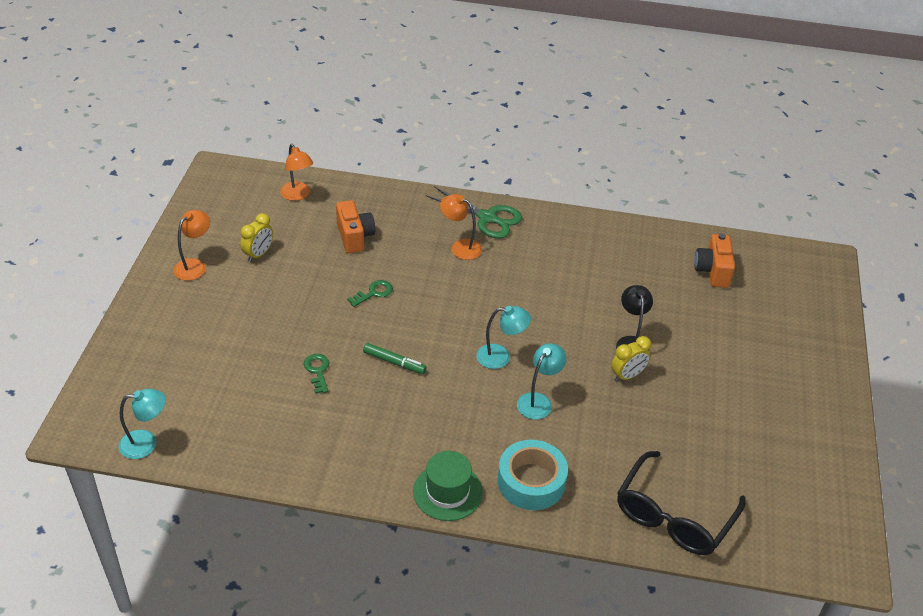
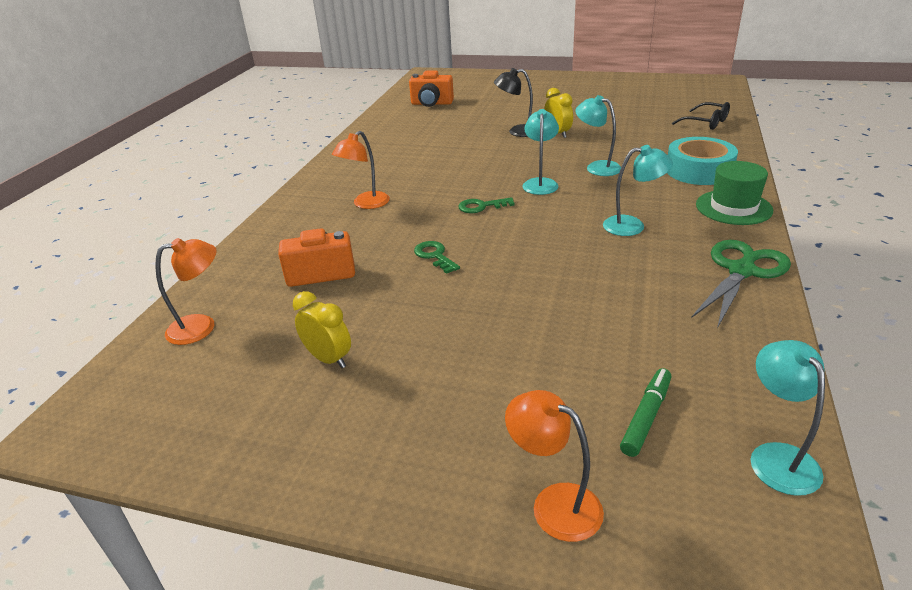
camera: 80 degrees left, 10 degrees down
orange lamp [173,210,210,281] -> orange lamp moved to [505,390,604,542]
green key [304,354,329,394] -> green key moved to [458,197,515,213]
green marker [363,343,427,374] -> green marker moved to [620,368,671,457]
green scissors [426,186,522,239] -> green scissors moved to [691,240,791,328]
black glasses [617,451,746,555] -> black glasses [672,102,730,130], size x0.55
none -> turquoise lamp [603,145,673,236]

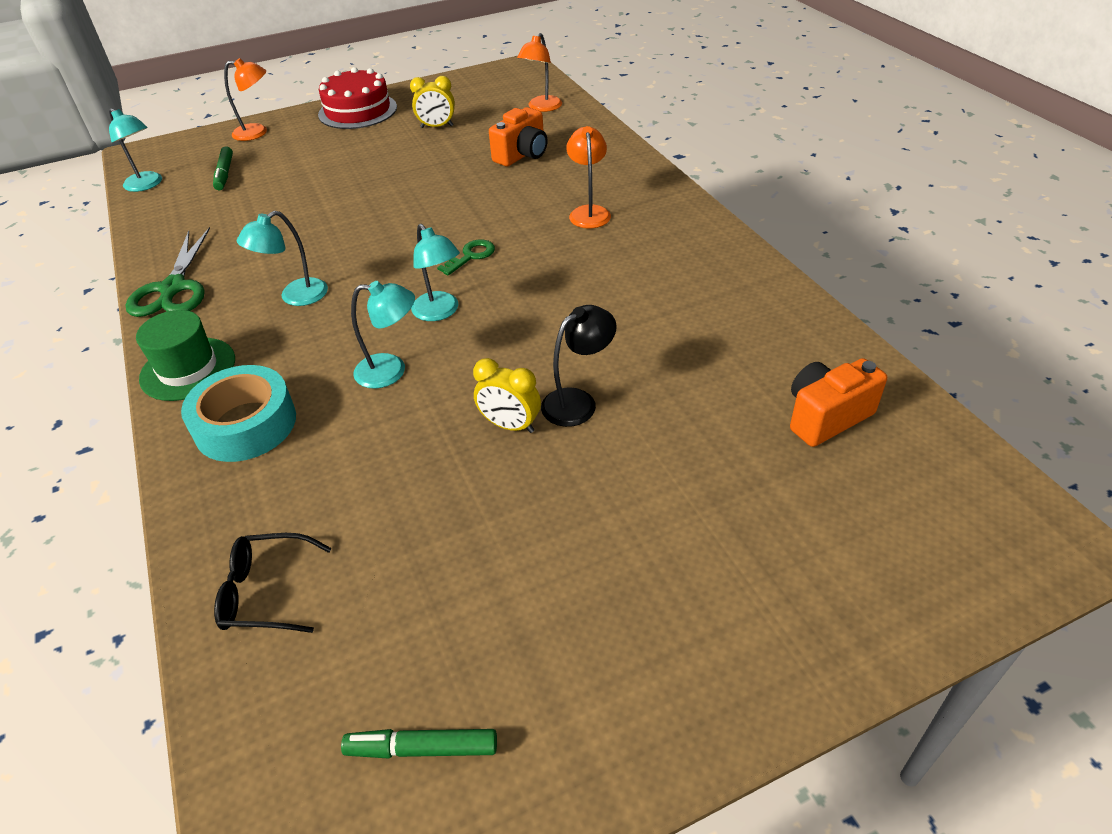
camera: 140 degrees right, 10 degrees up
green key [414,241,460,274] -> none
none -> red cake [318,67,397,129]
none -> green marker [341,729,497,759]

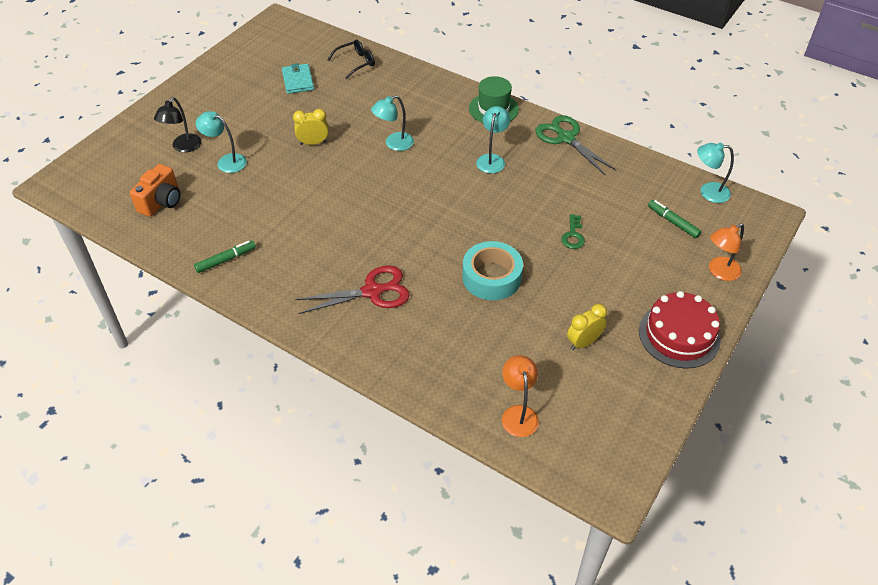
camera: 145 degrees right, 5 degrees up
turquoise tape [181,365,296,462] -> turquoise tape moved to [462,241,523,300]
green marker [341,729,497,759] -> green marker moved to [194,241,256,273]
turquoise lamp [411,224,460,321] -> turquoise lamp moved to [196,111,247,173]
green key [437,239,495,276] -> green key moved to [561,214,585,249]
orange camera [489,107,548,166] -> none
black lamp [541,305,616,427] -> black lamp moved to [154,97,201,153]
orange lamp [566,126,611,228] -> red scissors [295,265,410,314]
none -> turquoise wallet [282,63,314,94]

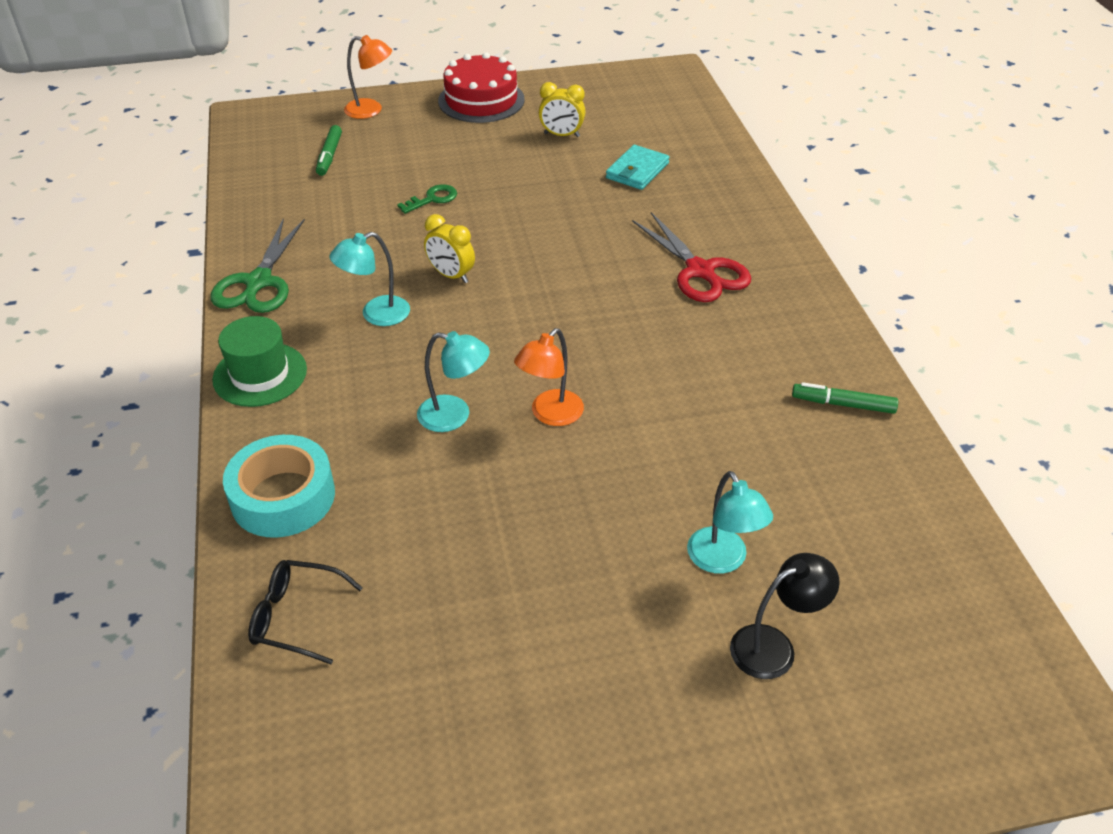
camera: 135 degrees left, 5 degrees down
orange camera [130,164,180,217] -> none
turquoise wallet [282,63,314,94] -> turquoise wallet moved to [606,145,670,190]
yellow clock [293,109,328,145] -> yellow clock moved to [424,214,475,283]
red scissors [295,265,410,314] -> red scissors turned 150 degrees counterclockwise [632,212,751,302]
turquoise tape [462,241,523,300] -> turquoise tape moved to [223,435,335,538]
orange lamp [502,355,539,437] -> orange lamp moved to [514,328,584,426]
turquoise lamp [697,142,734,203] -> none

